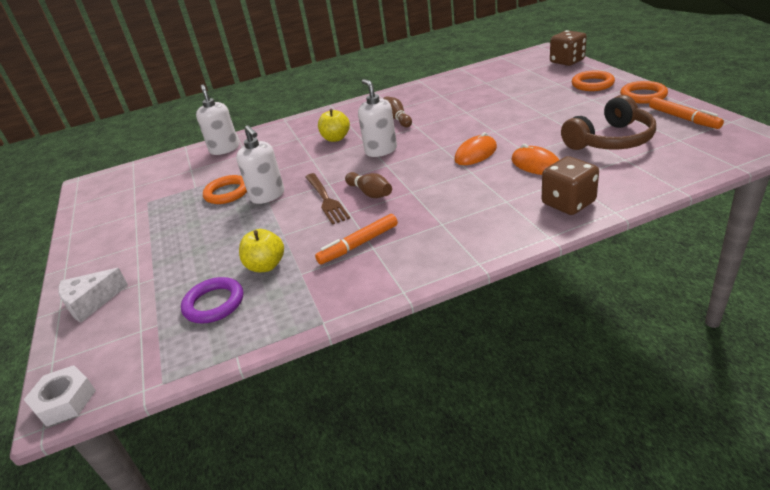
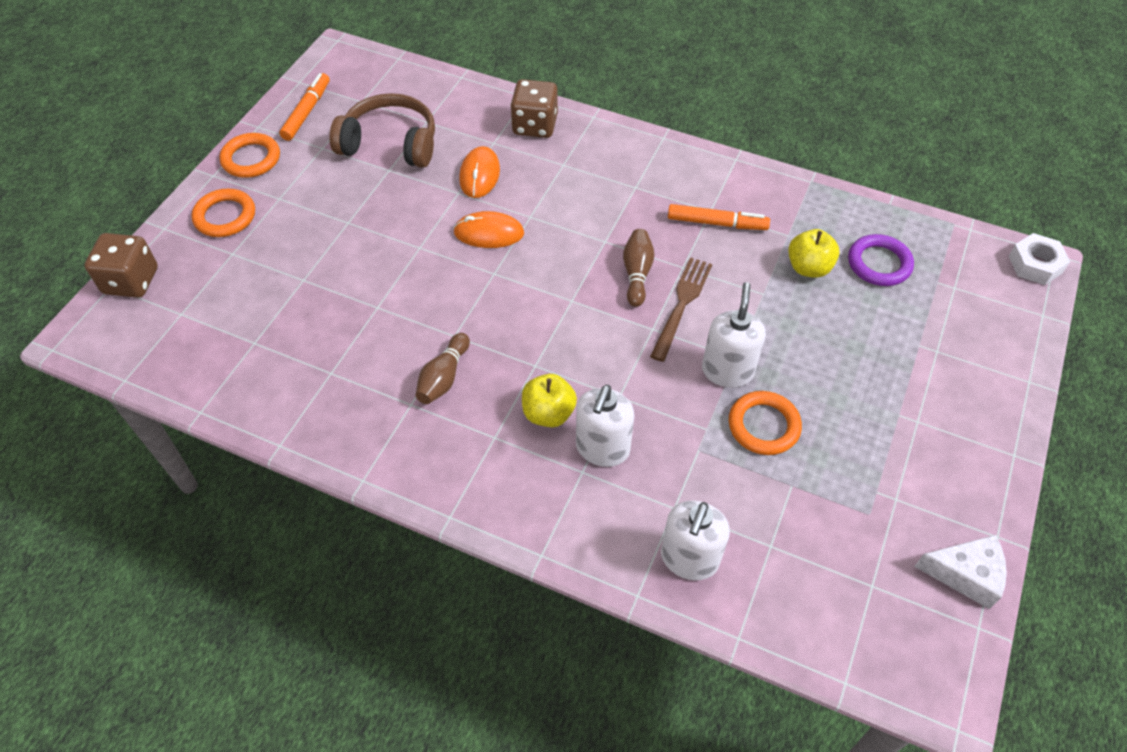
camera: 140 degrees left, 20 degrees up
white cheese [58,268,128,322] -> white cheese moved to [914,535,1007,609]
white soap dispenser [358,79,397,157] -> white soap dispenser moved to [576,385,634,467]

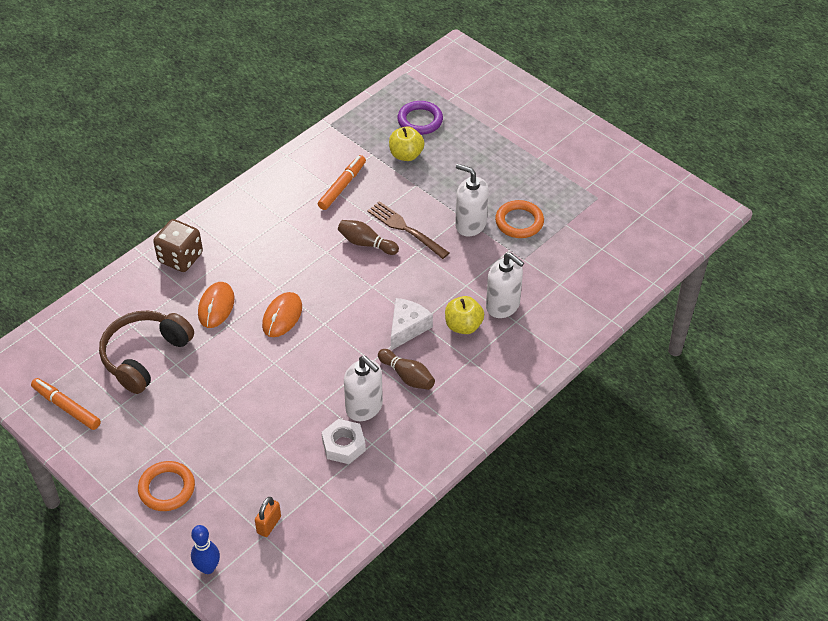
camera: 70 degrees left, 5 degrees down
brown dice [84,233,158,298] -> blue bowling pin [191,525,220,574]
orange ring [220,133,280,178] -> none
orange mouse [459,146,500,198] -> orange mouse turned 75 degrees clockwise [198,282,235,328]
white soap dispenser [661,501,730,580] -> white soap dispenser moved to [344,356,383,421]
white cheese [914,535,1007,609] -> white cheese moved to [391,298,433,350]
white nut [1009,233,1070,285] -> white nut moved to [322,419,366,464]
none -> orange padlock [255,497,281,537]

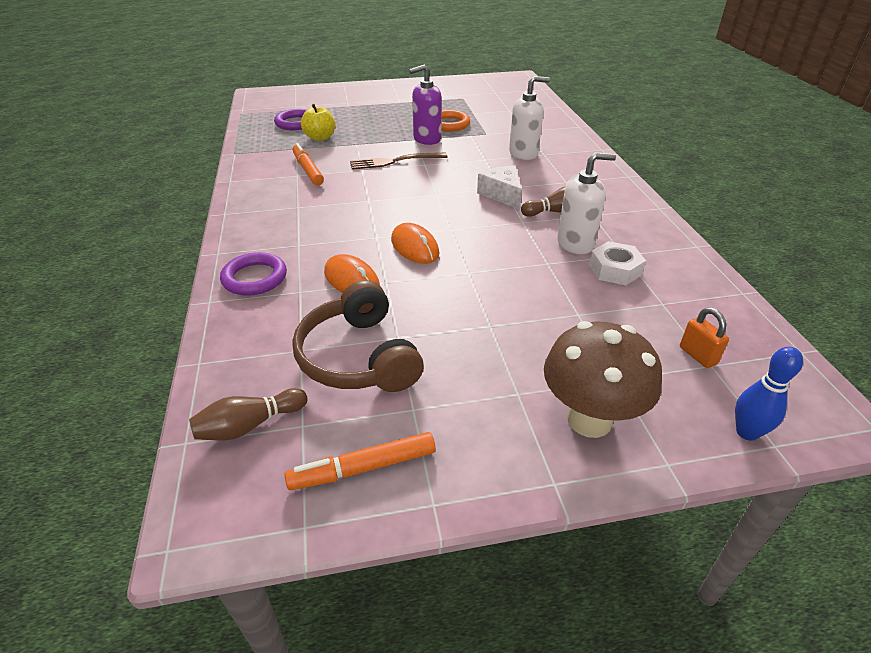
camera: 55 degrees left, 10 degrees down
orange ring [138,461,195,511] -> brown mushroom [544,321,662,438]
brown dice [153,219,203,272] -> purple ring [220,252,287,296]
brown bowling pin [338,220,399,255] -> brown bowling pin moved to [189,388,307,440]
yellow apple [445,296,484,334] -> none
white soap dispenser [455,164,489,237] -> purple soap dispenser [409,65,442,145]

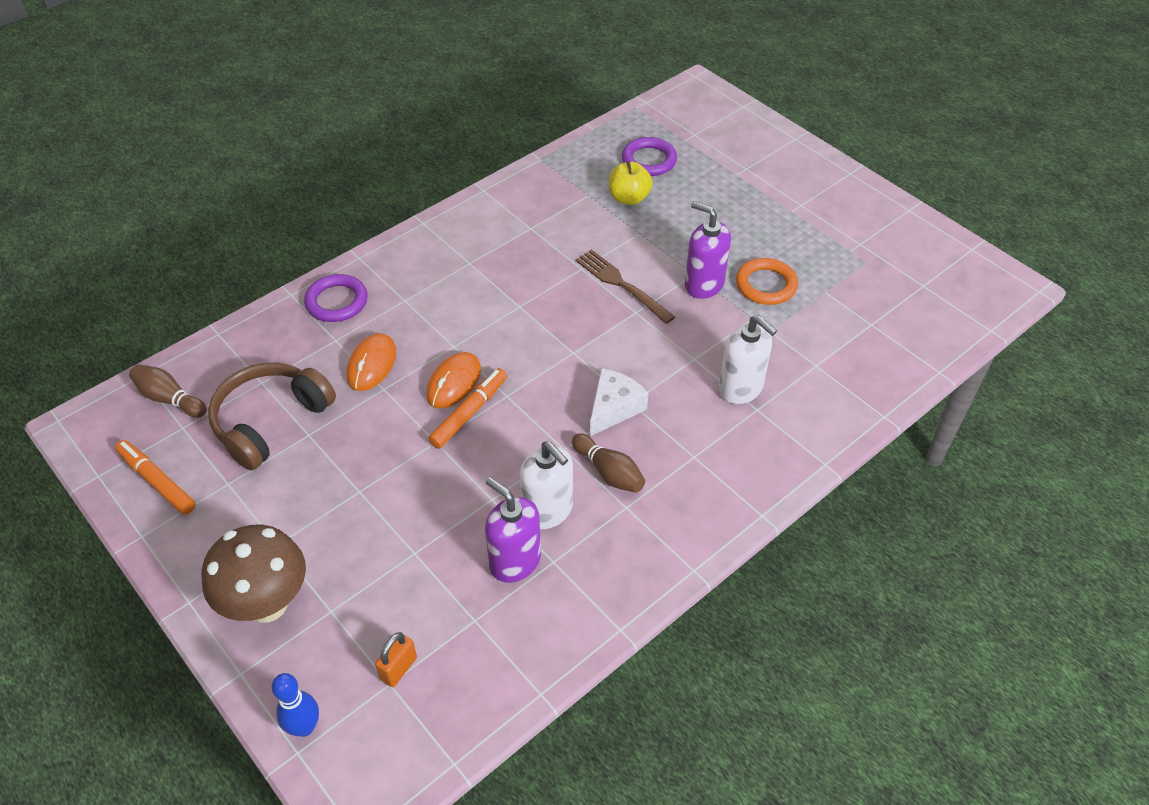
camera: 60 degrees right, 10 degrees up
orange marker [293,143,324,185] -> orange marker moved to [428,368,507,449]
white nut [589,241,646,285] -> purple soap dispenser [485,477,541,583]

